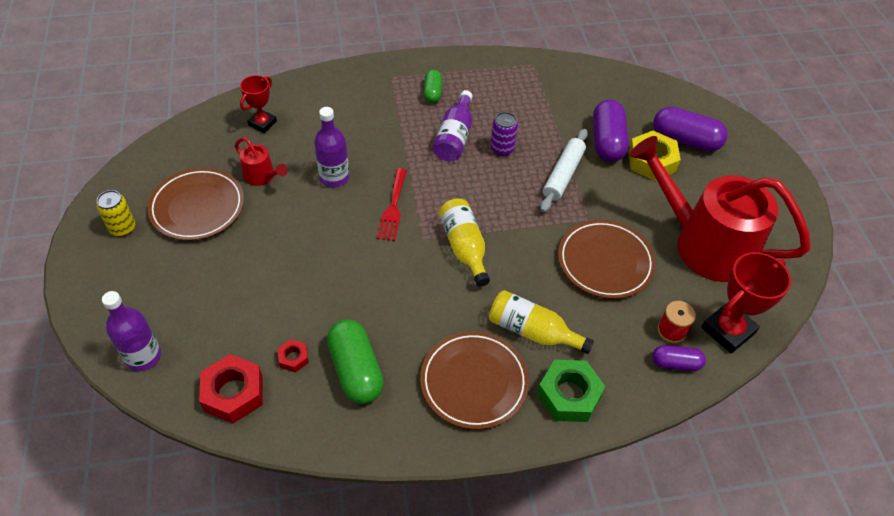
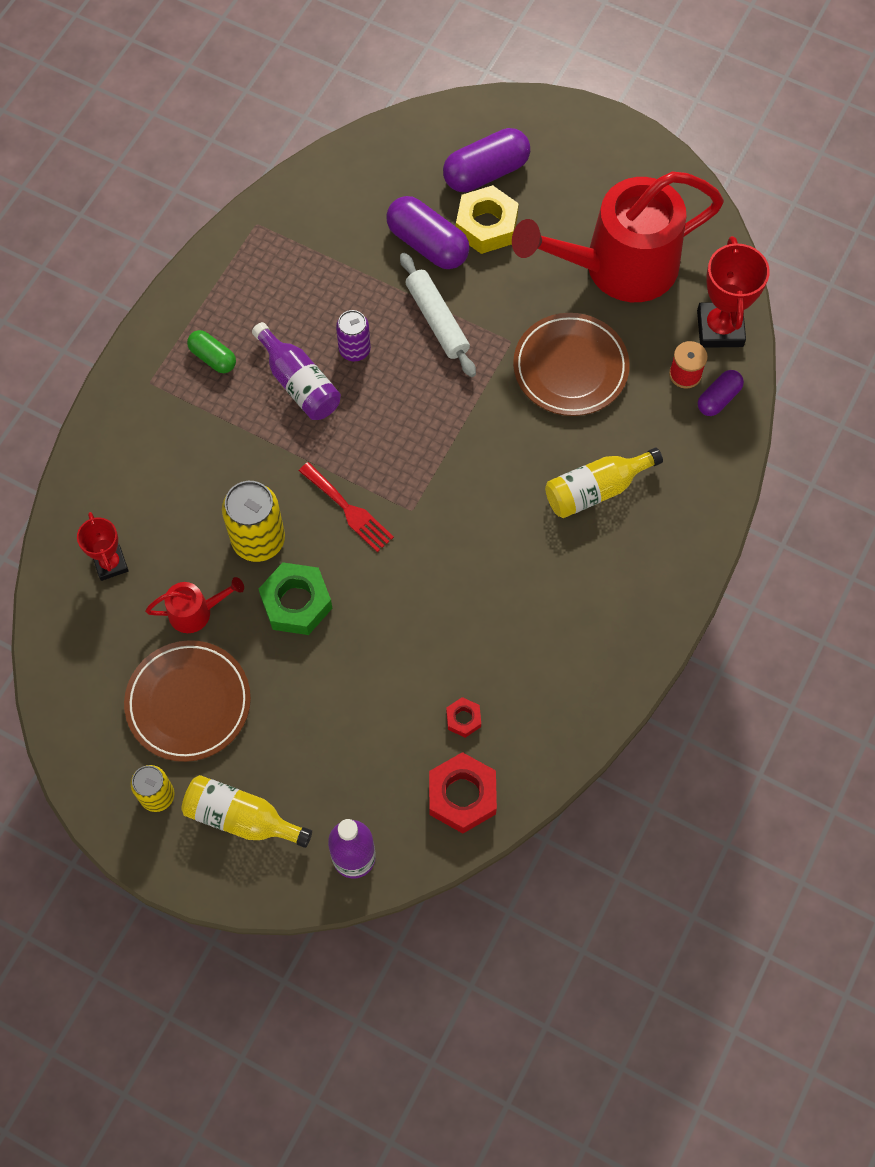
camera: 50 degrees left, 15 degrees up
purple bottle [314,107,349,187] -> yellow can [222,481,285,562]
green capsule [327,319,384,404] -> none
brown plate [420,331,529,429] -> none
yellow bottle [439,199,490,287] -> yellow bottle moved to [181,775,312,848]
green nut [537,360,606,422] -> green nut moved to [259,562,332,635]

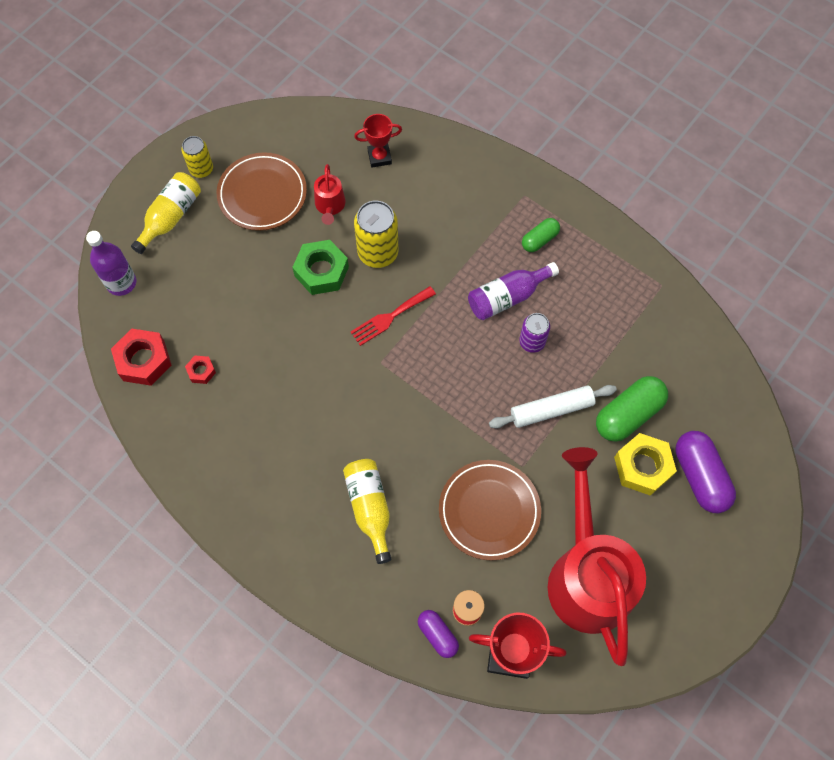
camera: 100 degrees right, 0 degrees up
purple capsule [386,196,469,269] -> green capsule [596,376,668,442]

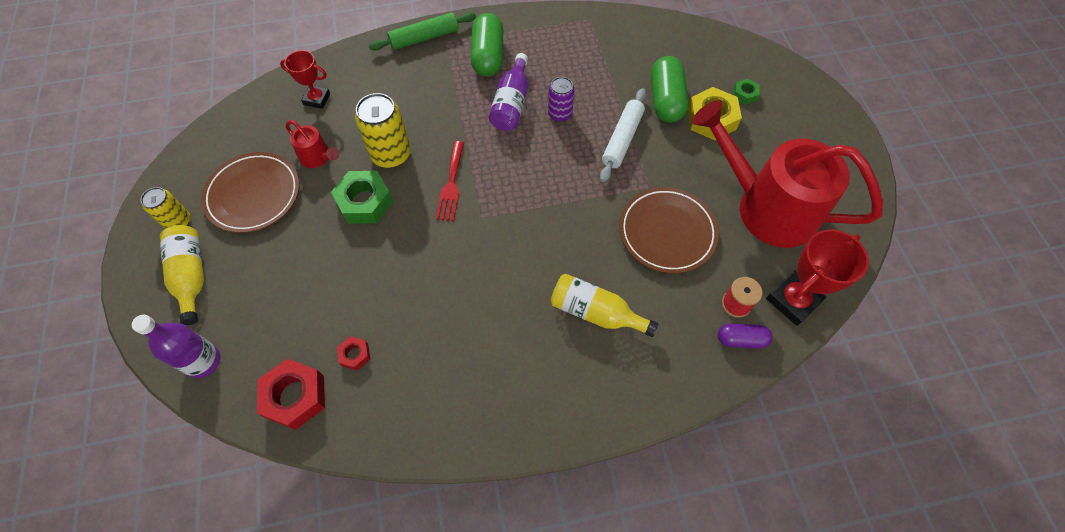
camera: 50 degrees left, 5 degrees down
red trophy [354,114,402,168] -> red trophy turned 75 degrees clockwise [280,50,330,109]
green capsule [522,218,560,252] -> green capsule [470,13,503,76], size x1.73
purple capsule [675,431,736,513] -> green nut [734,79,760,105]
none -> green rolling pin [369,12,476,51]

